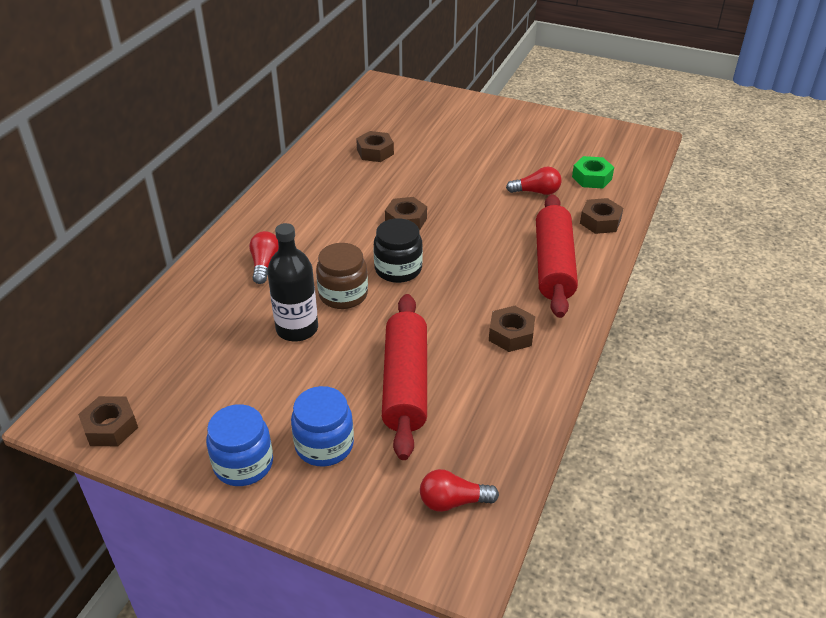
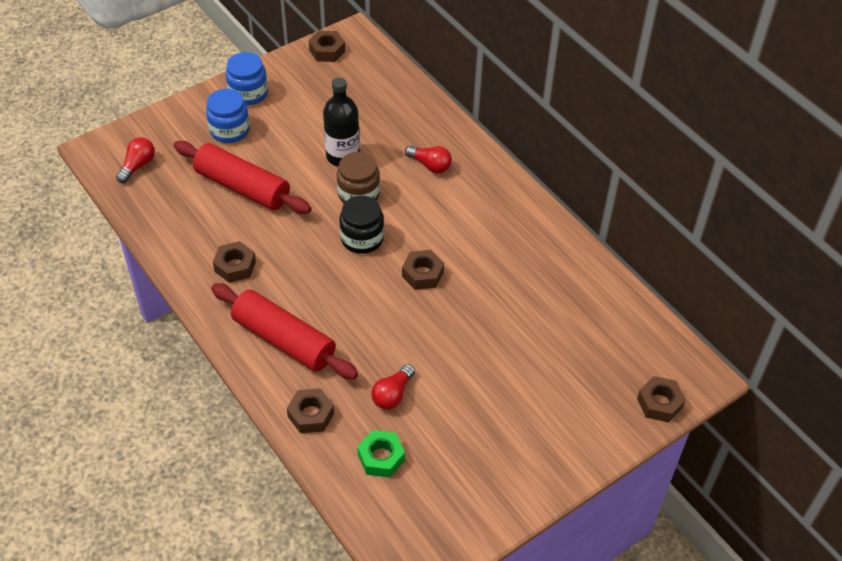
camera: 120 degrees right, 10 degrees up
brown nut [356,131,394,162] -> brown nut moved to [637,376,686,422]

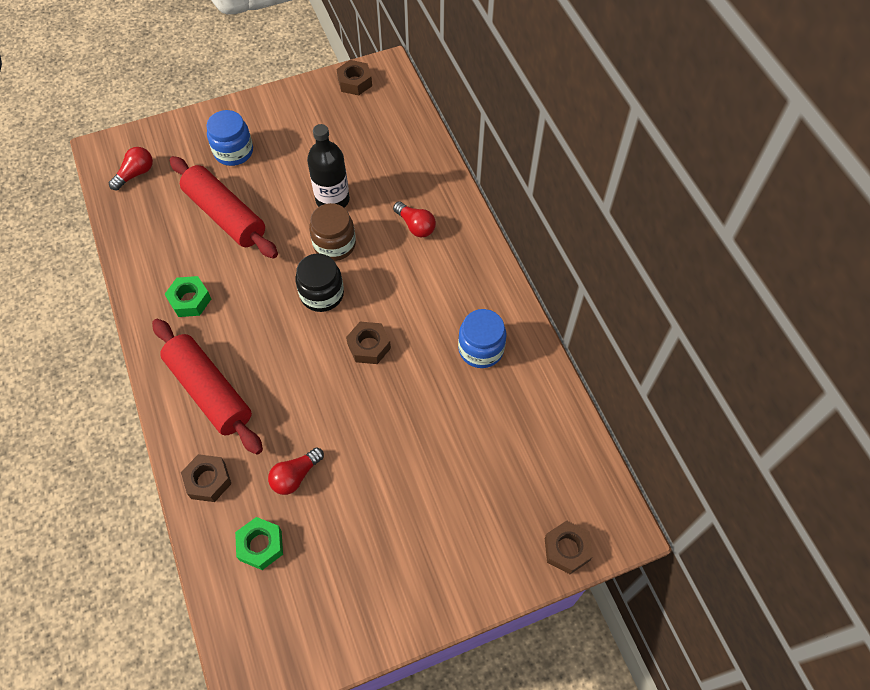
camera: 15 degrees right, 10 degrees up
brown nut [213,241,256,283] -> green nut [165,276,211,317]
blue jar [226,52,268,106] -> blue jar moved to [458,309,507,368]

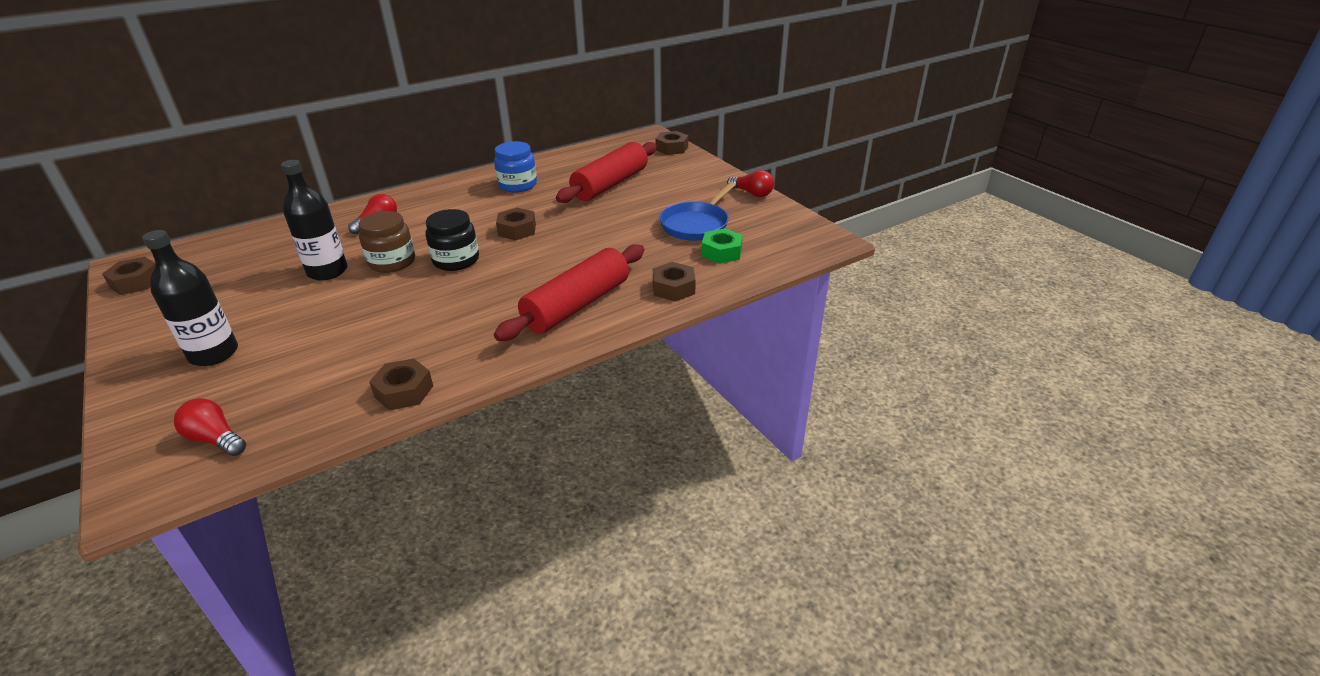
camera: 100 degrees left, 25 degrees down
green nut [165,276,211,317] -> none
red rolling pin [170,156,278,259] -> red rolling pin moved to [556,142,657,203]
blue jar [207,110,253,166] -> black bottle [143,230,238,366]
red light bulb [268,448,324,495] -> red light bulb moved to [727,170,774,197]
none -> brown nut [369,358,433,411]
none -> blue pan [659,182,736,241]

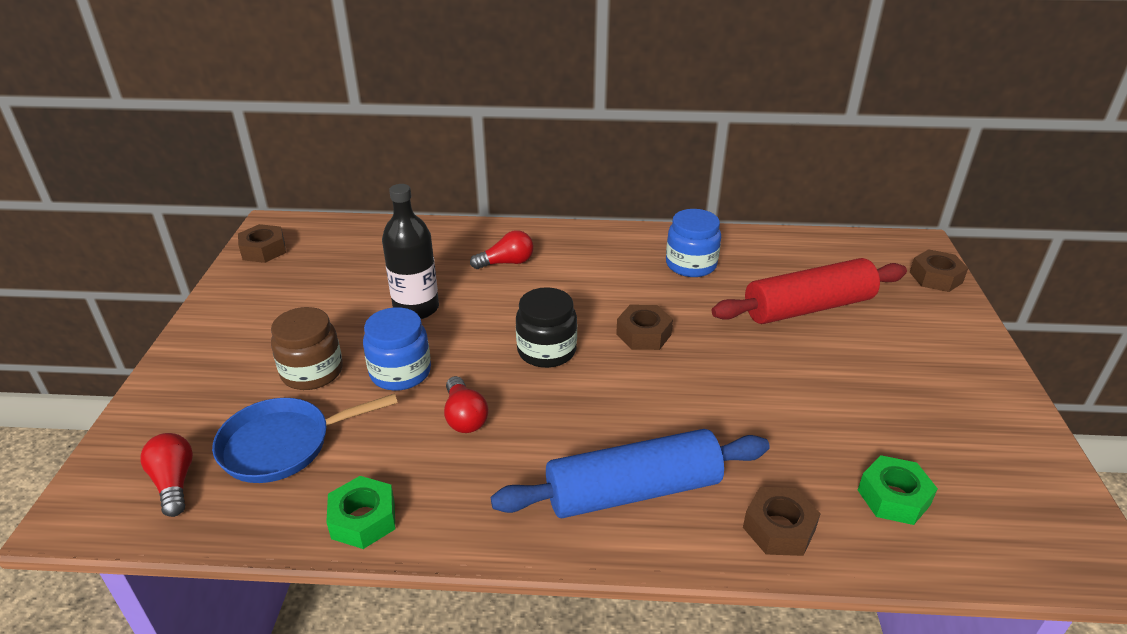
camera: 35 degrees right, 0 degrees up
black bottle [143,230,238,366] -> none
brown jar [359,211,415,273] -> brown jar moved to [271,307,343,390]
brown nut [369,358,433,411] -> green nut [326,476,395,549]
red rolling pin [494,245,645,341] -> blue rolling pin [491,429,770,518]
blue pan [659,182,736,241] -> blue pan moved to [212,393,398,483]
red light bulb [727,170,774,197] -> red light bulb moved to [444,376,488,433]
none -> blue jar [363,307,431,391]

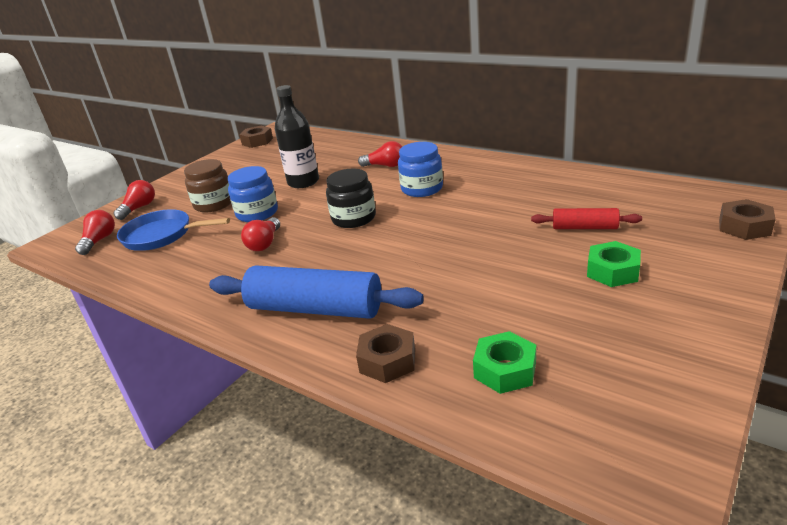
camera: 35 degrees right, 5 degrees down
green nut [326,476,395,549] -> green nut moved to [587,241,641,287]
brown nut [616,305,673,350] -> none
blue jar [666,209,721,277] -> blue jar moved to [398,142,443,197]
red rolling pin [712,258,907,324] -> red rolling pin [531,208,642,229], size x0.52
none -> red light bulb [114,180,155,220]

